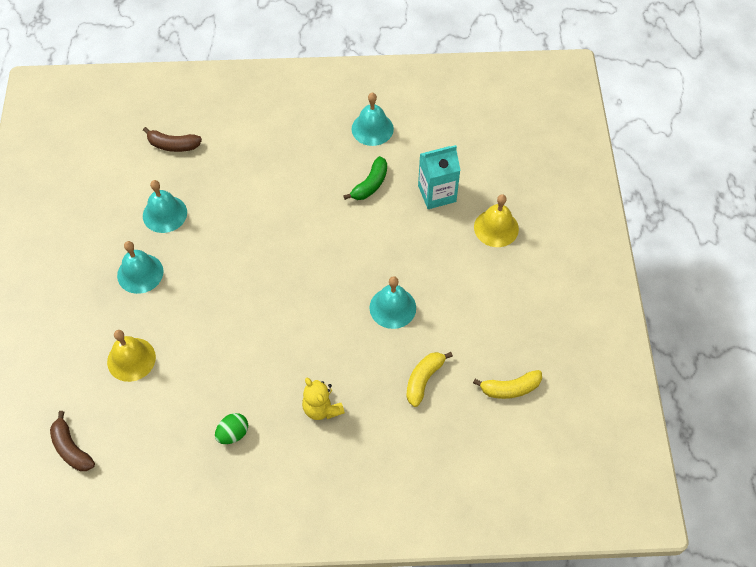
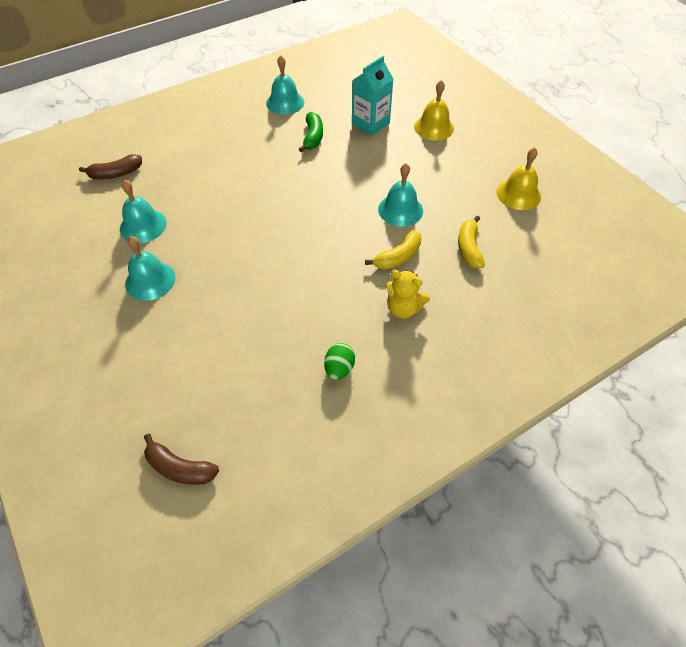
camera: 30 degrees left, 5 degrees down
yellow bell [107,330,156,382] -> yellow bell moved to [497,147,541,210]
yellow banana [473,370,542,399] -> yellow banana moved to [365,230,422,270]

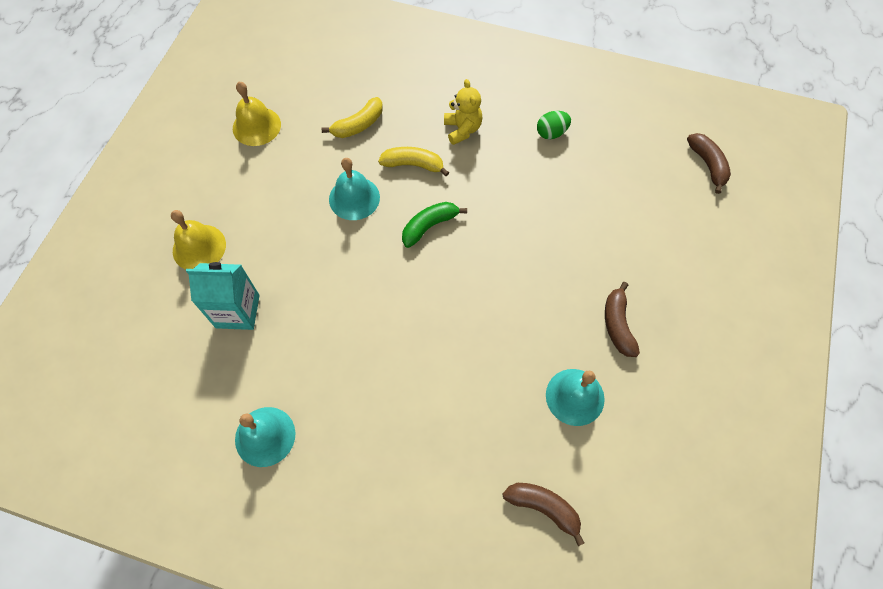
camera: 130 degrees left, 10 degrees up
turquoise bell [125,236,176,301] -> brown banana [605,282,640,357]
green banana [299,112,323,152] -> green banana moved to [402,202,467,248]

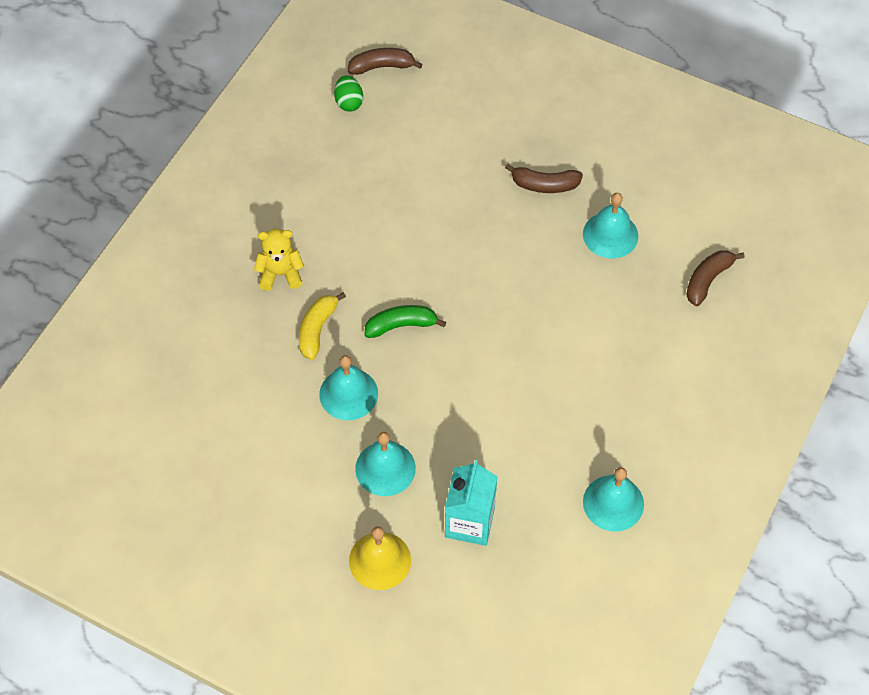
camera: 80 degrees left, 5 degrees down
yellow bell [233,82,281,146] -> none
yellow banana [322,97,383,138] -> none
green banana [402,202,467,248] -> green banana turned 105 degrees clockwise [365,305,446,338]
green egg [537,111,571,139] -> green egg moved to [334,76,363,112]
none -> turquoise bell [355,432,416,496]

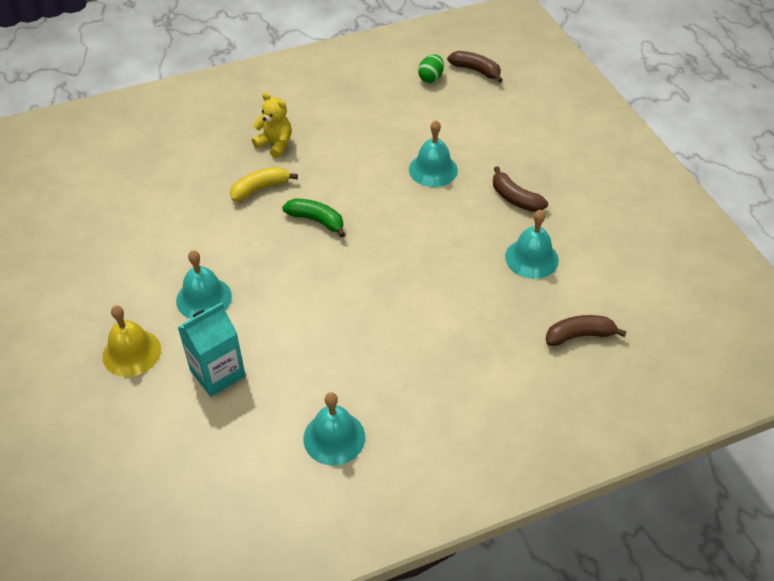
camera: 40 degrees right, 10 degrees down
turquoise bell [319,355,378,420] -> turquoise bell moved to [409,120,458,187]

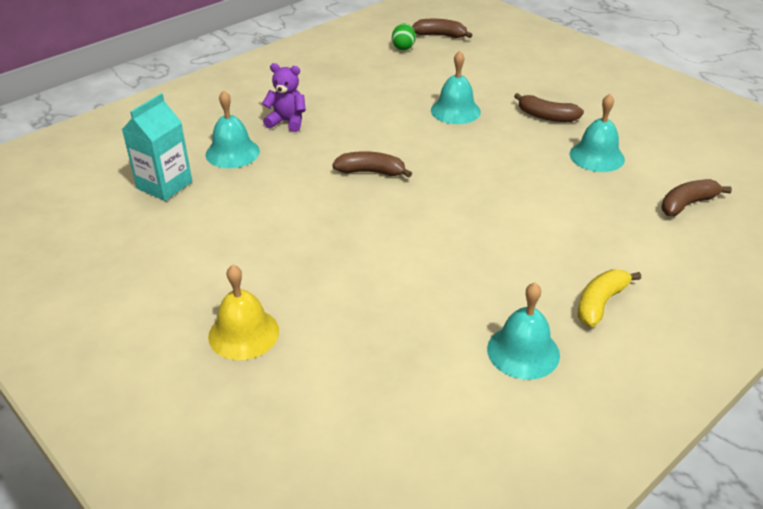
camera: 20 degrees left, 10 degrees down
turquoise bell [176,250,232,319] -> turquoise bell moved to [205,90,260,168]
turquoise carton [178,302,246,397] -> turquoise carton moved to [122,93,192,201]
yellow banana [230,167,298,202] -> yellow banana moved to [578,270,641,327]
yellow teddy bear [252,92,292,158] -> purple teddy bear [262,63,306,132]
green banana [282,199,345,238] -> brown banana [332,151,412,178]

